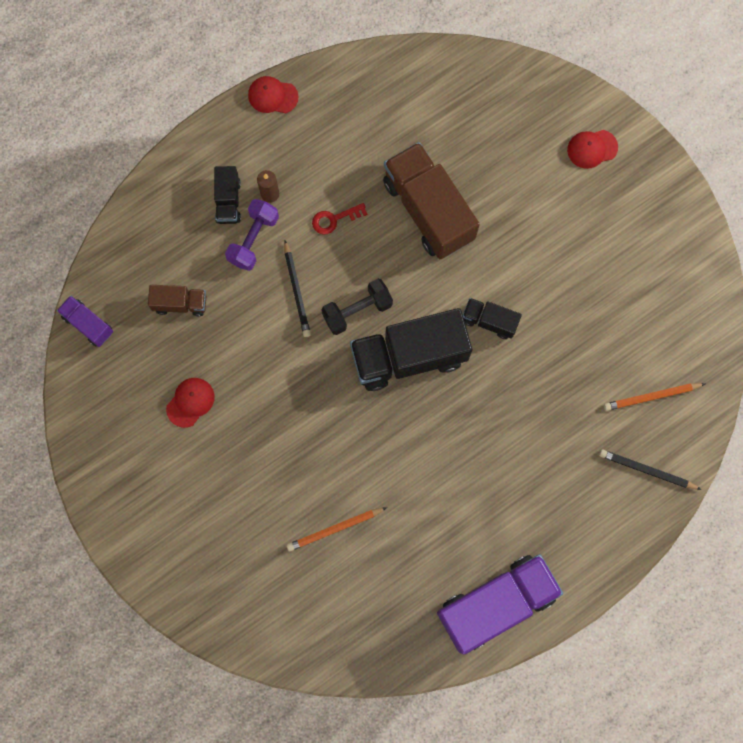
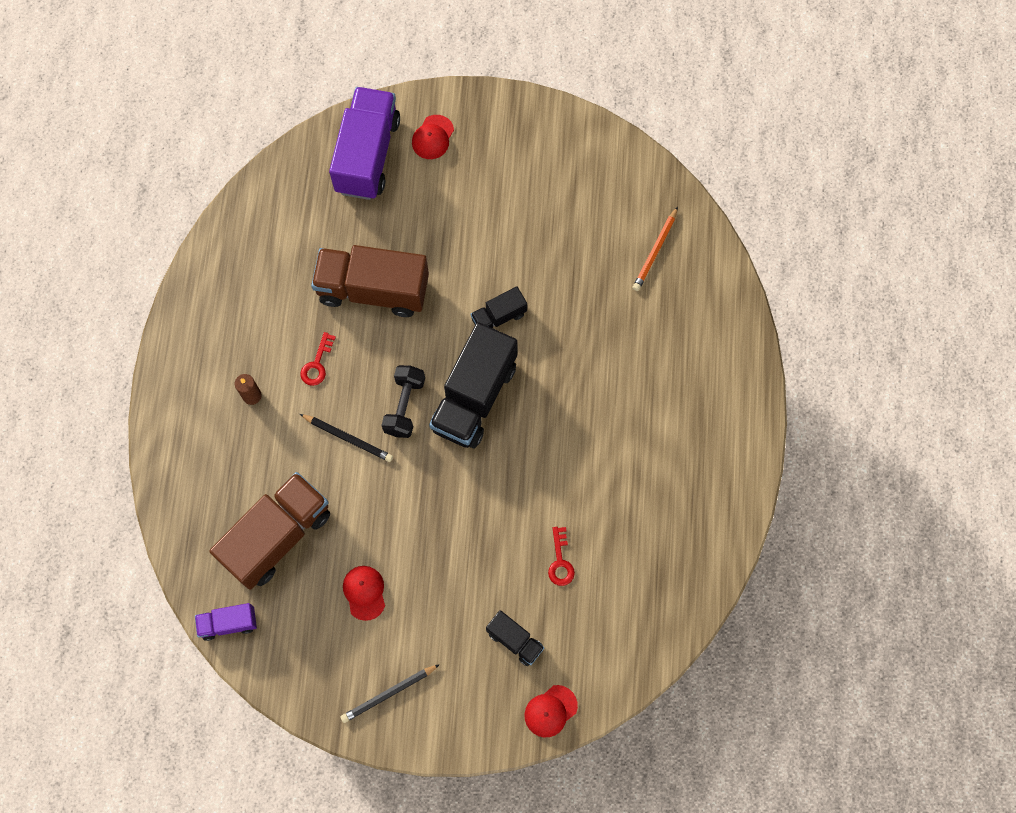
camera: 50 degrees left, 5 degrees down
brown truck [148,285,206,316] -> brown truck [209,472,330,590], size x2.04
black truck [214,166,241,224] -> black truck moved to [486,610,545,666]
purple dumbbell [225,199,279,271] -> none
red cap [248,76,298,113] -> red cap moved to [525,685,578,737]
orange pencil [286,507,387,552] -> red key [548,527,575,586]
purple truck [437,554,563,655] -> purple truck moved to [329,87,400,200]
black pencil [599,449,702,490] -> black pencil moved to [341,664,440,723]

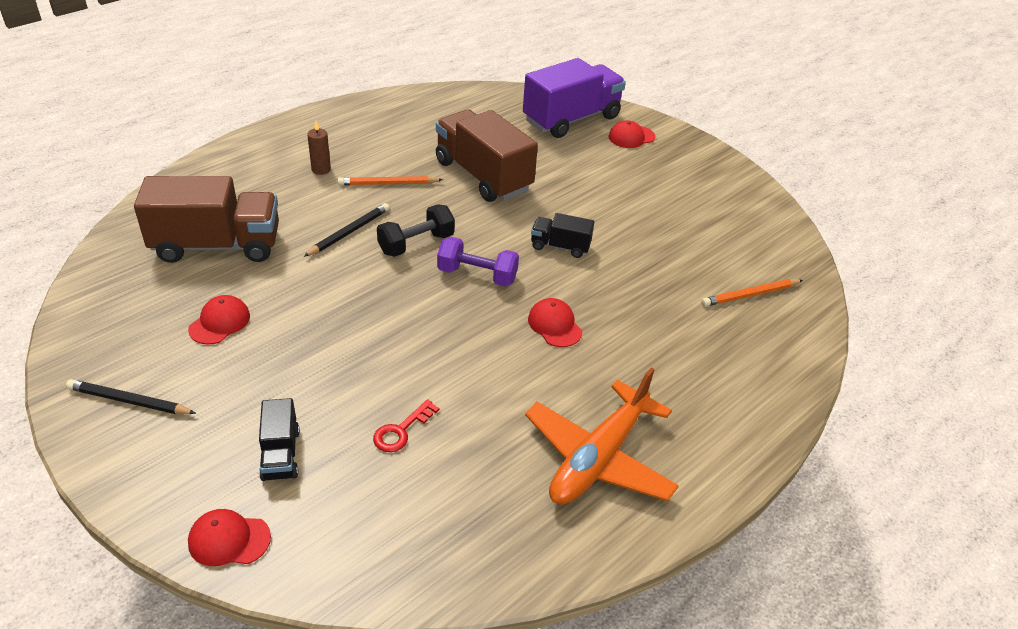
camera: 40 degrees right, 30 degrees down
purple truck [195,603,257,641] -> none
red key [300,332,336,386] -> orange pencil [338,176,443,185]
black pencil [300,414,393,462] -> black pencil turned 120 degrees counterclockwise [304,203,390,257]
black truck [429,322,518,448] -> purple dumbbell [437,237,519,286]
none -> orange plane [525,368,679,505]
none -> red cap [528,298,582,347]

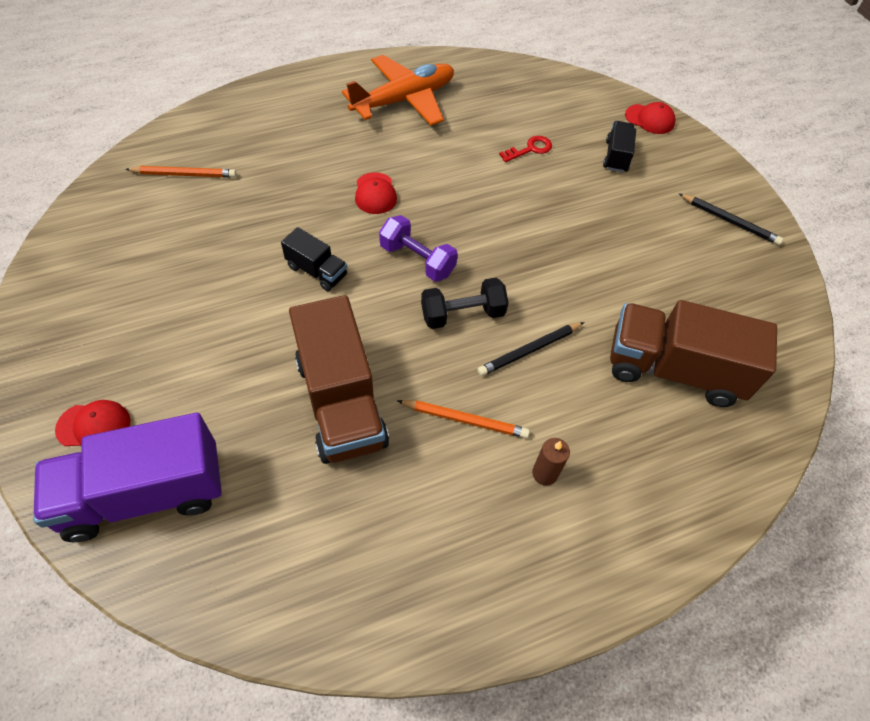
camera: 160 degrees left, 15 degrees up
red cap [188,295,250,345] -> none

